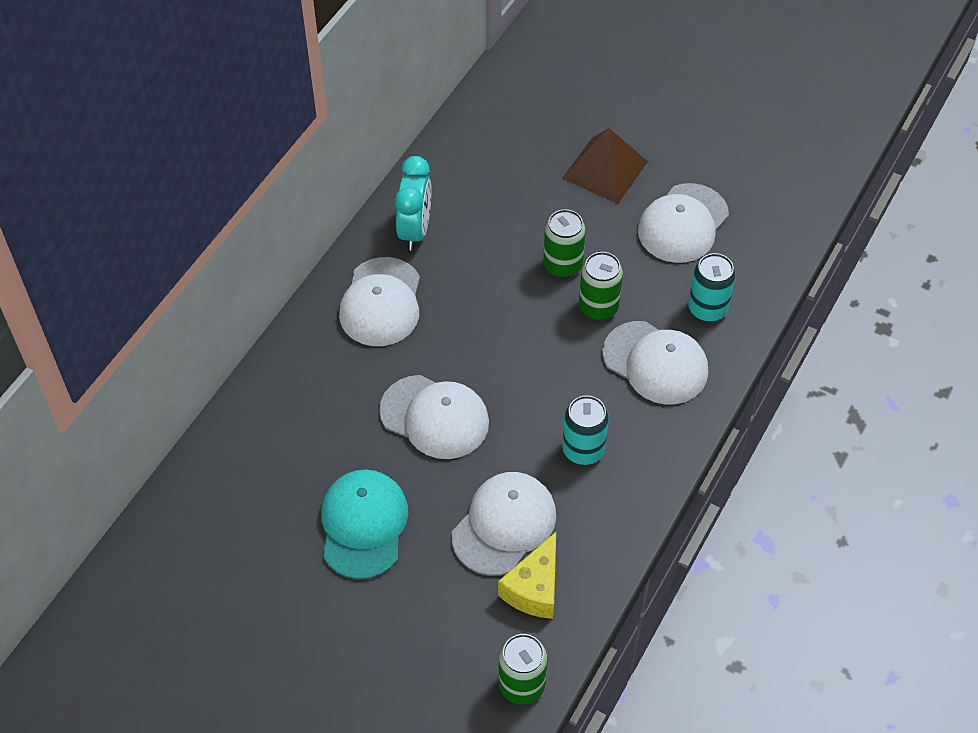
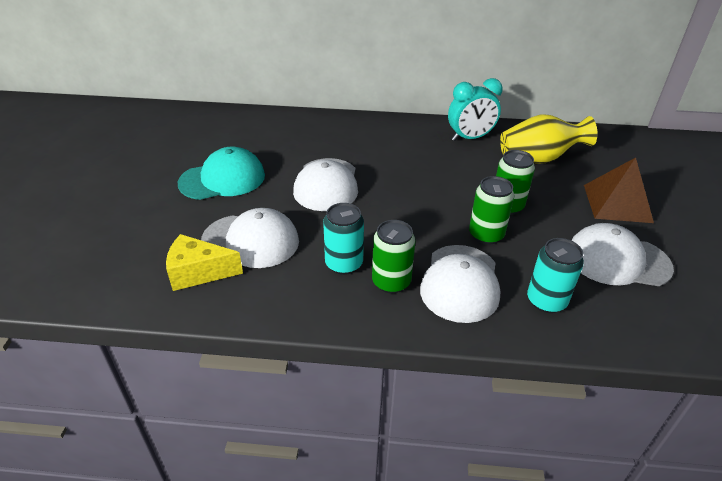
camera: 65 degrees right, 15 degrees down
white cap [339,257,420,346] -> none
green can [499,634,547,704] -> green can moved to [372,220,415,294]
none -> yellow vase [500,114,597,164]

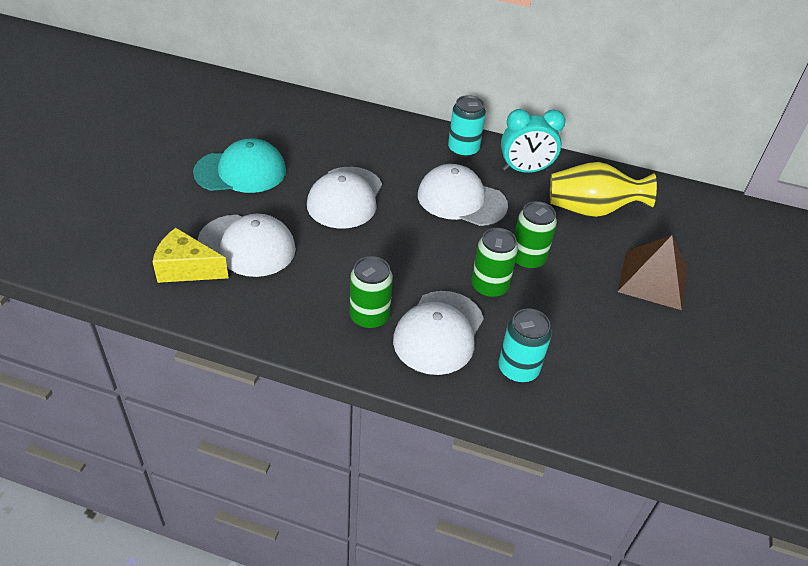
camera: 10 degrees right, 5 degrees up
turquoise can [323,203,364,275] -> turquoise can moved to [448,95,486,158]
white cap [571,223,674,286] -> white cap moved to [418,164,508,226]

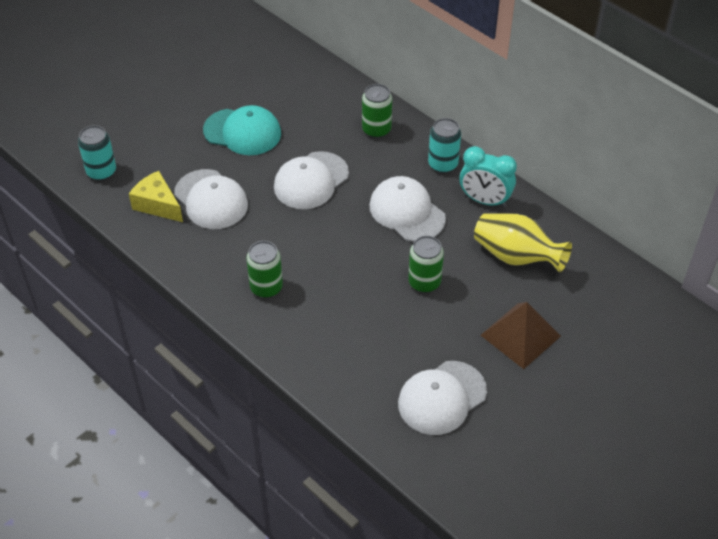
camera: 30 degrees right, 5 degrees up
white cap [393,291,484,375] -> white cap moved to [398,361,487,435]
green can [471,228,518,298] -> green can moved to [362,84,392,138]
turquoise can [499,308,552,383] -> turquoise can moved to [78,125,116,181]

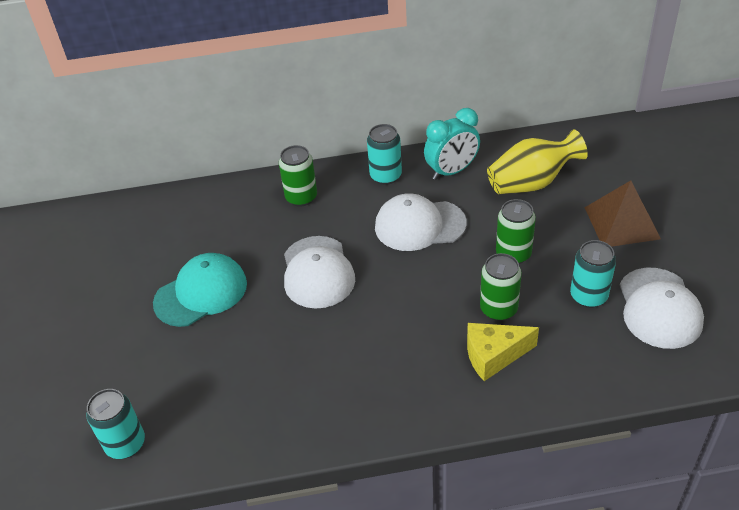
camera: 50 degrees left, 5 degrees down
yellow cheese [129,171,183,222] -> yellow cheese moved to [467,323,539,381]
white cap [174,169,248,229] -> none
green can [246,241,283,298] -> green can moved to [480,253,522,321]
none -> turquoise can [570,240,616,308]

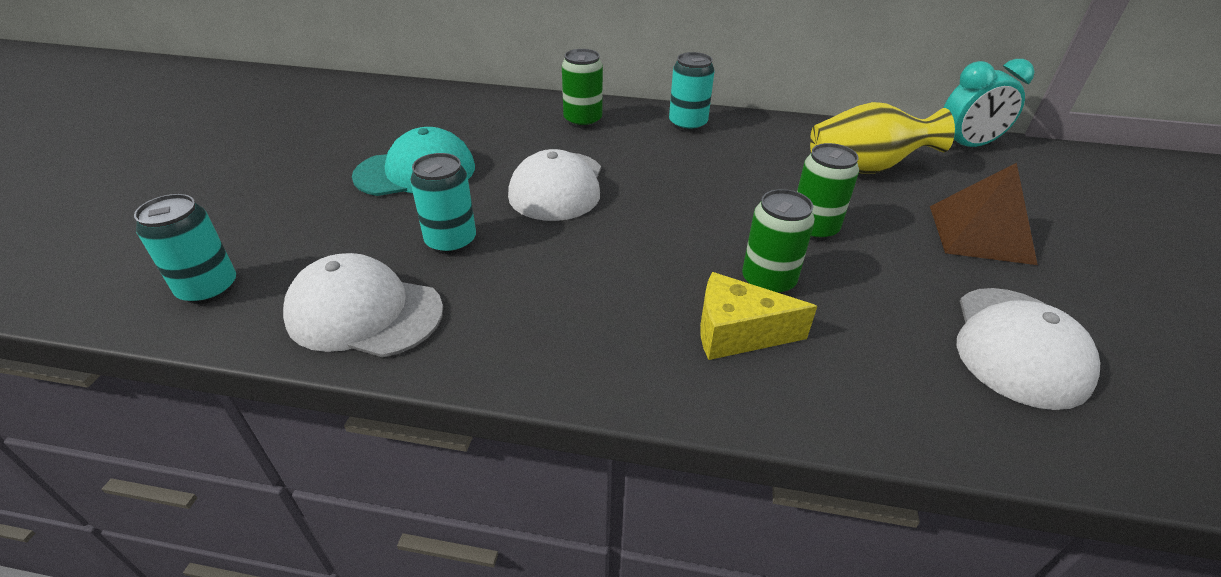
camera: 15 degrees right, 5 degrees down
white cap [375,193,467,251] -> white cap moved to [283,253,443,358]
turquoise clock [424,108,480,180] -> turquoise clock moved to [943,59,1034,147]
turquoise can [570,240,616,308] -> turquoise can moved to [410,153,476,254]

